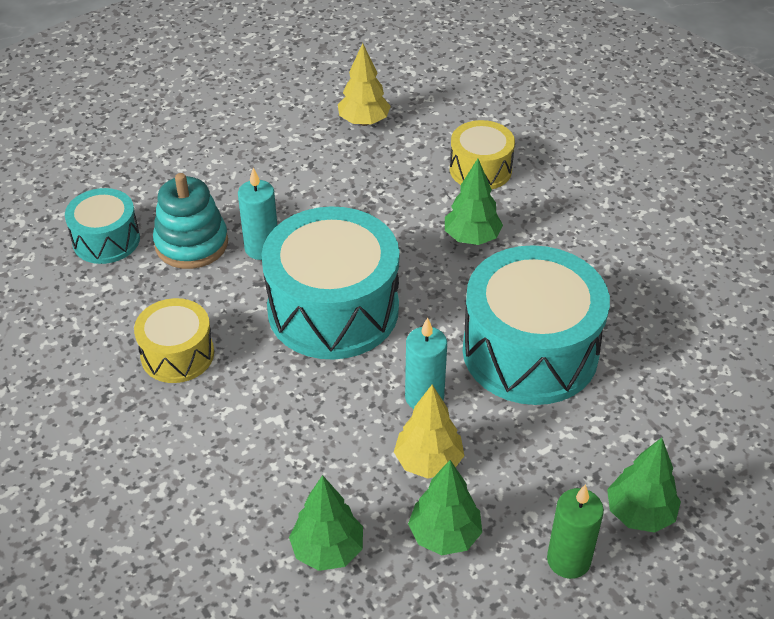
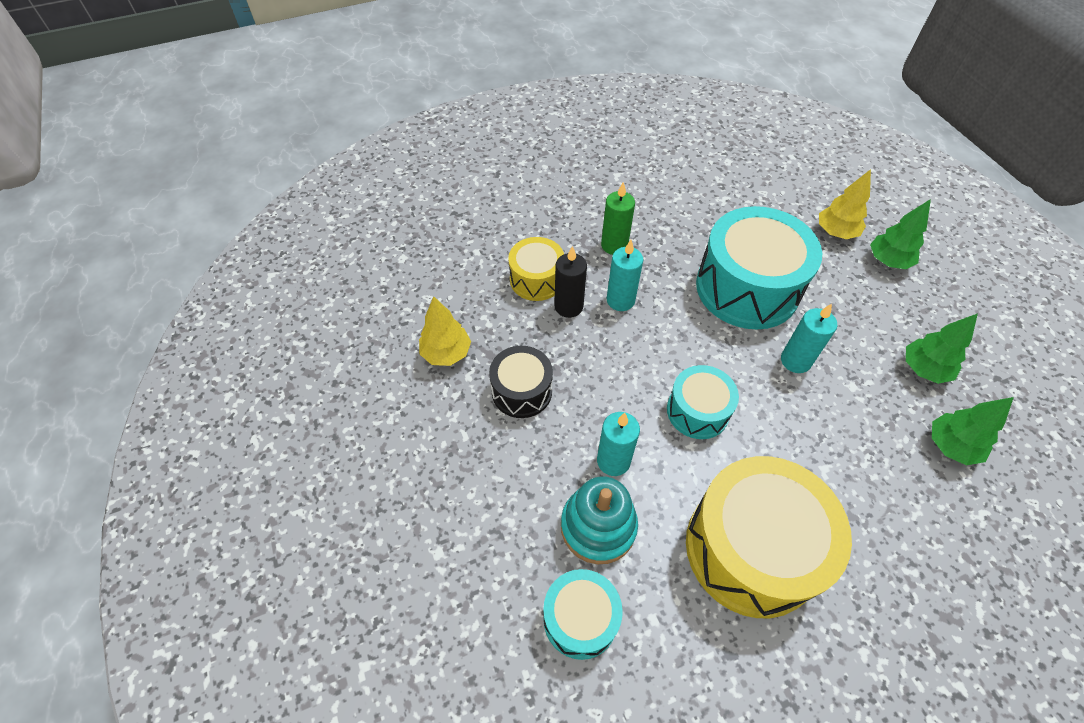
camera: 80 degrees left, 10 degrees up
yellow drum [134,298,214,383] -> yellow drum [686,456,852,618], size x1.87
turquoise drum [261,206,399,360] -> turquoise drum [667,365,739,439], size x0.54
yellow tree [394,385,464,479] -> yellow tree moved to [819,169,871,239]
green tree [445,159,503,245] -> turquoise candle [607,240,643,311]
green candle [547,484,604,579] -> green candle moved to [601,182,635,255]
none -> black drum [489,346,553,418]
none -> black candle [554,246,587,318]

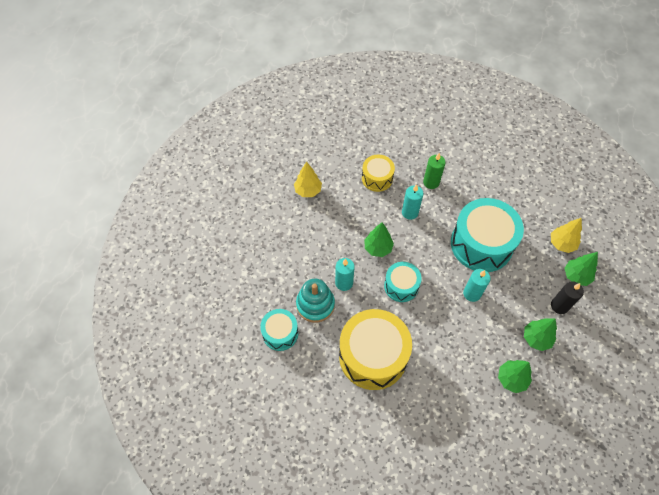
camera: 35 degrees right, 5 degrees up
black drum [489,346,553,418] -> none
black candle [554,246,587,318] -> black candle moved to [551,281,584,314]
none -> green tree [364,222,394,257]

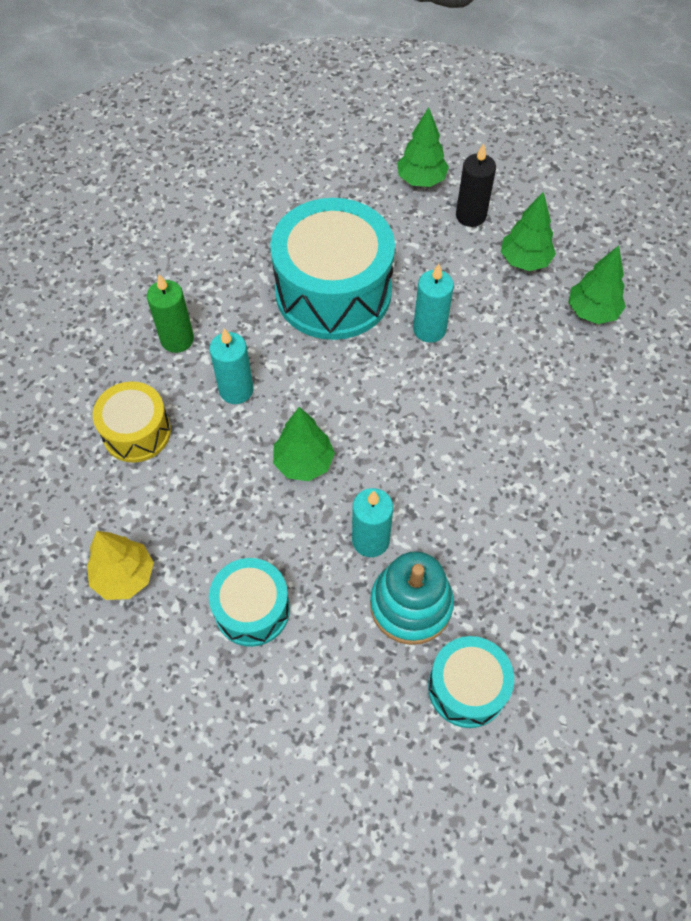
camera: 80 degrees left, 0 degrees up
yellow drum [339,309,412,390] -> none
turquoise drum [384,262,421,302] -> turquoise drum moved to [209,558,290,647]
yellow tree [551,218,582,253] -> none

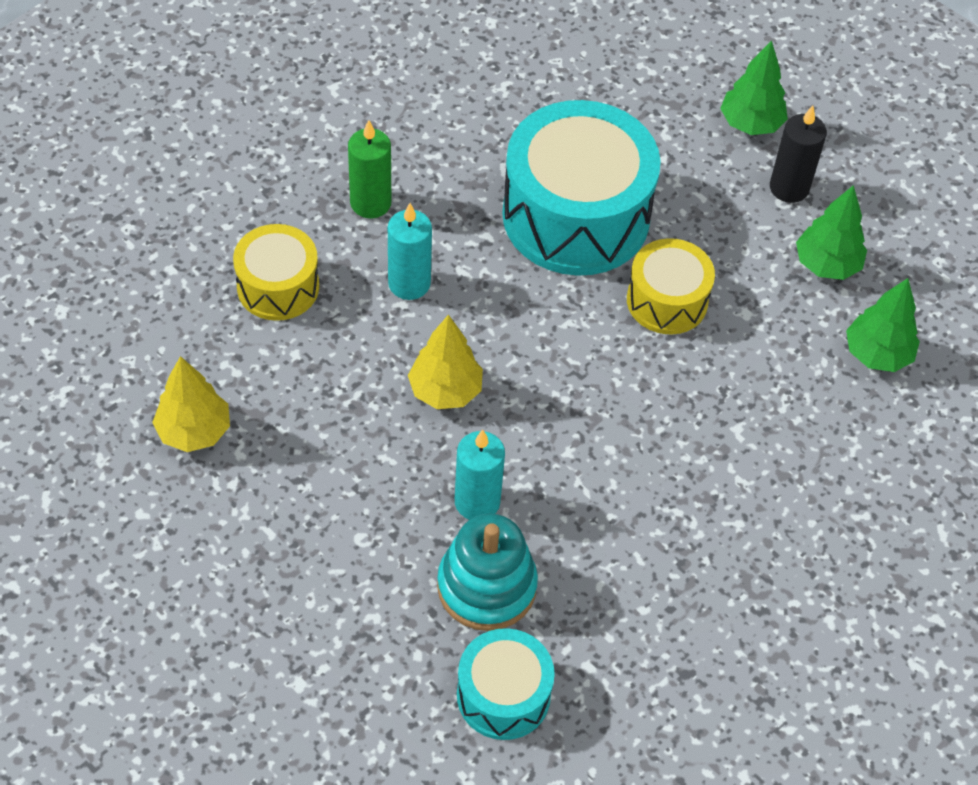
camera: 20 degrees right, 5 degrees down
turquoise drum [209,558,290,647] -> none
green tree [273,407,335,481] -> yellow tree [408,314,483,409]
turquoise candle [413,264,454,343] -> yellow drum [627,238,715,334]

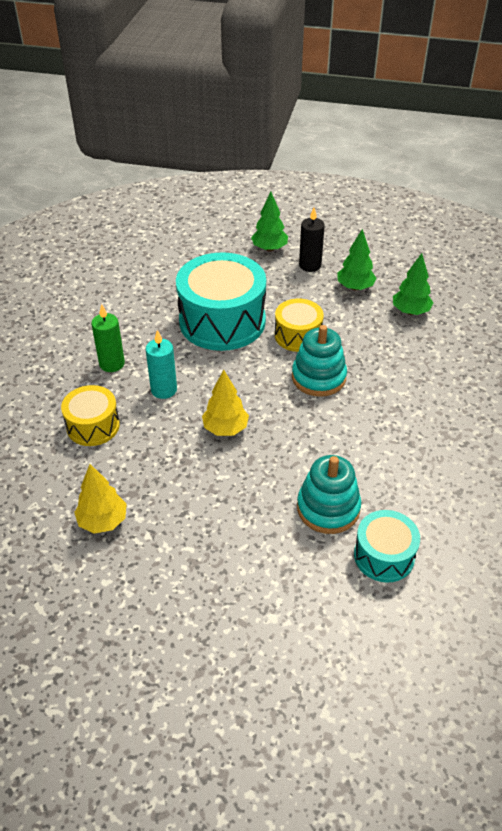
camera: 30 degrees left, 10 degrees down
turquoise candle [455,429,505,520] -> none
none -> turquoise stacking toy [292,325,347,397]

